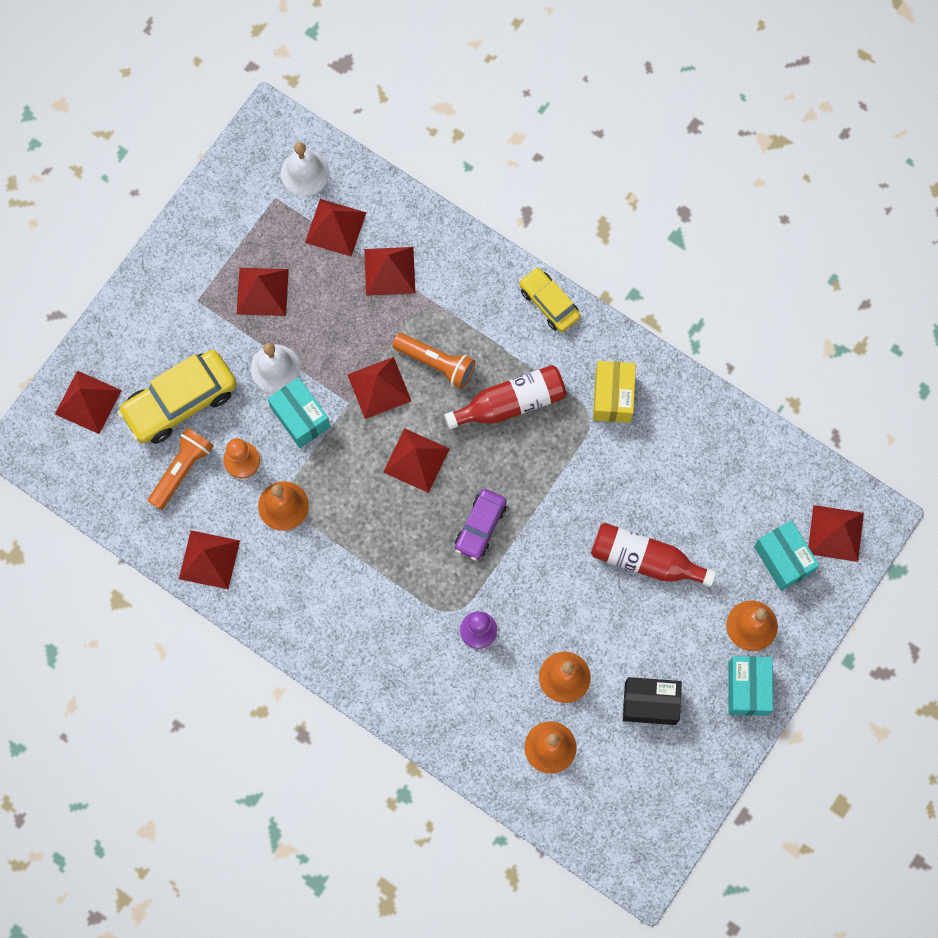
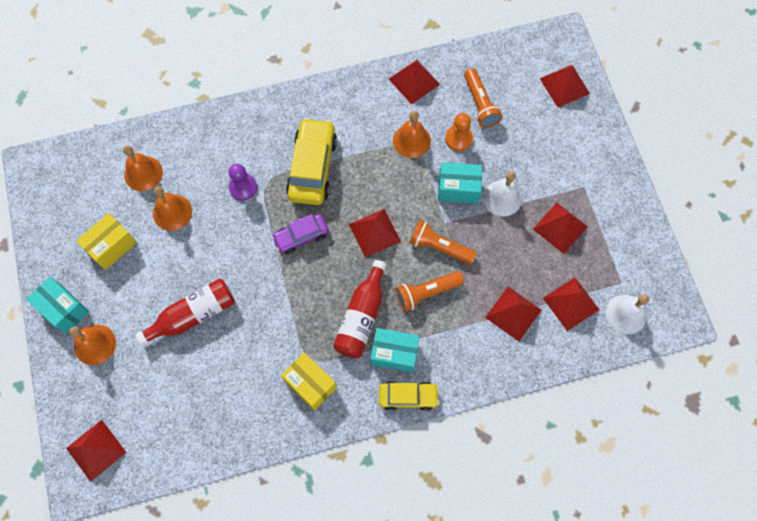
camera: 130 degrees right, 5 degrees down
yellow car [117,350,237,444] -> yellow car moved to [286,118,337,205]
red pyramid [347,357,411,419] -> orange flashlight [409,220,477,264]
purple car [455,489,507,561] -> purple car turned 90 degrees counterclockwise [271,214,329,254]
black box [623,677,682,725] -> yellow box [76,213,137,270]
turquoise box [754,520,819,591] -> turquoise box moved to [371,328,420,373]

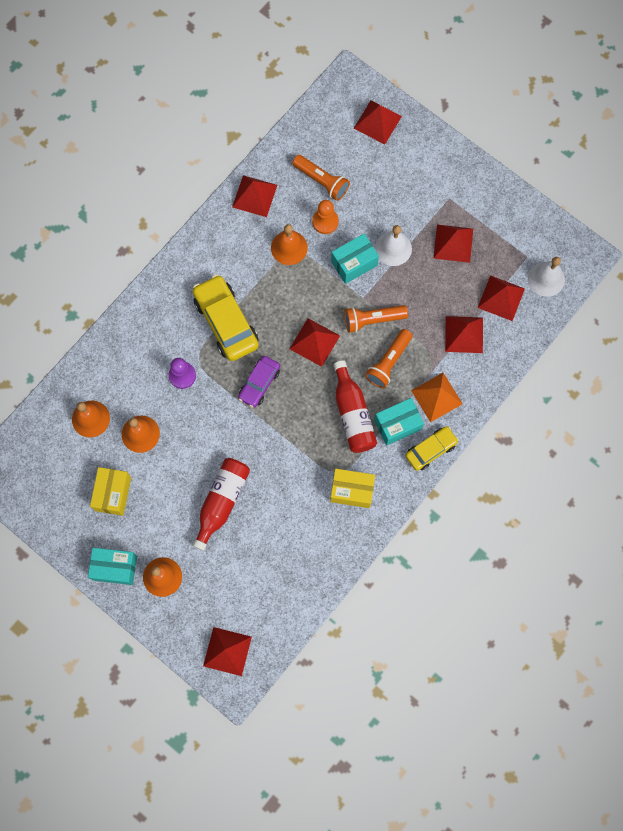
camera: 35 degrees left, 5 degrees up
none -> orange pyramid [411,373,463,422]

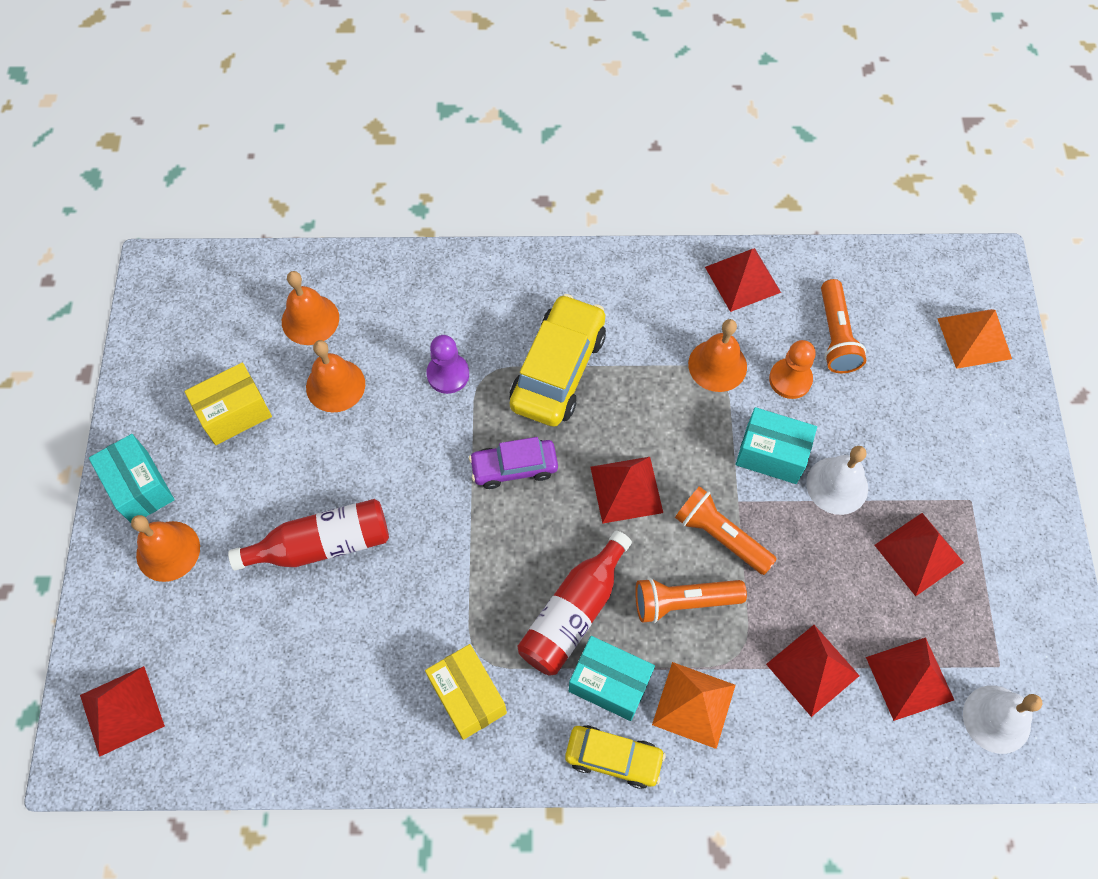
camera: 50 degrees right, 10 degrees down
red pyramid [354,101,402,144] -> orange pyramid [937,309,1012,369]

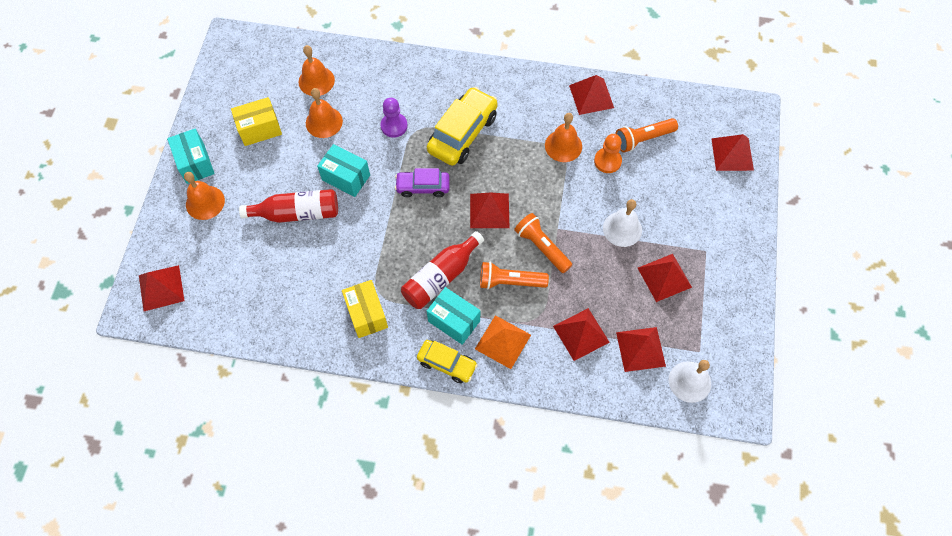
camera: 10 degrees right, 0 degrees up
turquoise box [736,407,817,484] -> turquoise box moved to [317,144,370,197]
orange flashlight [821,279,866,373] -> orange flashlight turned 60 degrees clockwise [615,118,678,153]
orange pyramid [937,309,1012,369] -> red pyramid [711,134,754,171]

